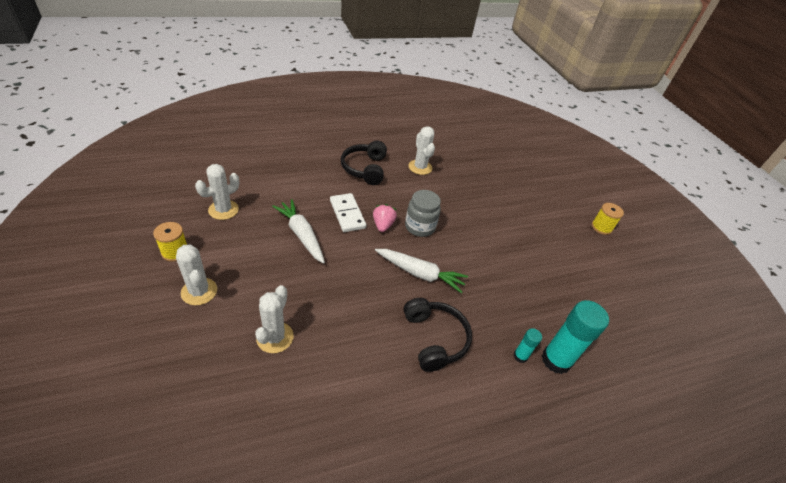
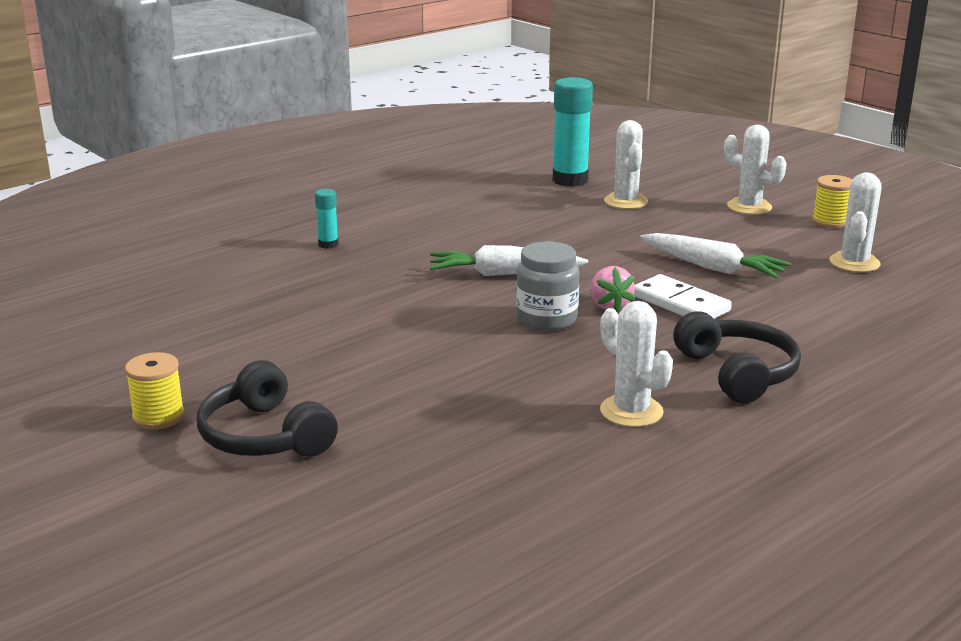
camera: 165 degrees right, 20 degrees down
black headphones [404,298,472,372] -> black headphones moved to [197,360,338,457]
turquoise glue stick [542,300,609,374] -> turquoise glue stick moved to [553,77,593,187]

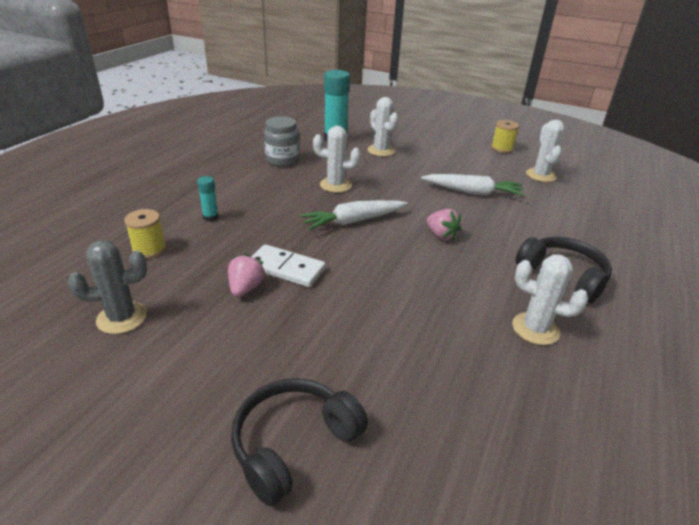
camera: 25 degrees left, 10 degrees up
yellow spool [125,352,185,430] -> yellow spool moved to [124,209,166,259]
black headphones [197,360,338,457] -> black headphones turned 105 degrees clockwise [231,378,368,506]
grey jar [516,241,579,331] -> grey jar moved to [264,116,299,167]
white domino [634,274,732,319] -> white domino moved to [251,244,326,287]
white cactus [724,125,787,215] -> white cactus moved to [313,126,361,193]
none -> grey cactus [68,241,147,334]
none -> pink strawberry [228,254,266,297]

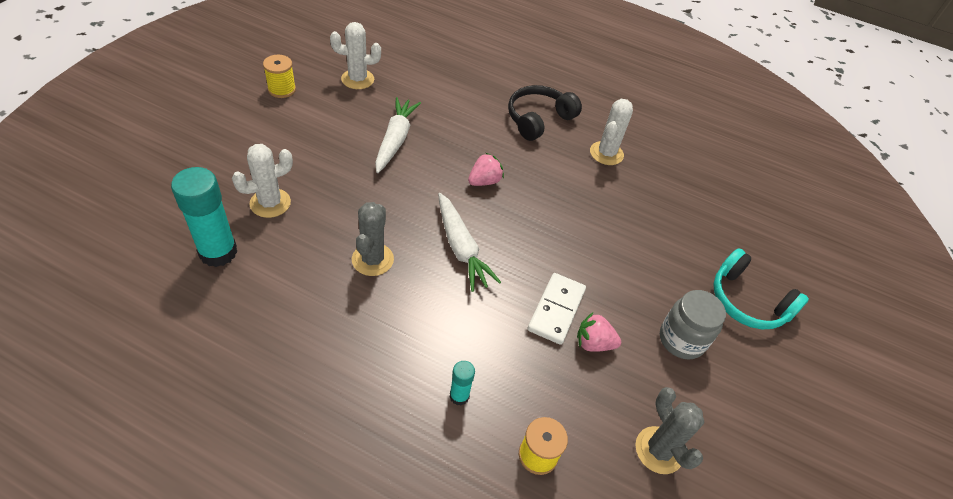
camera: 95 degrees left, 15 degrees up
black headphones [231,378,368,506] -> turquoise headphones [713,248,809,329]
grey jar [264,116,299,167] -> grey jar moved to [660,290,726,360]
white cactus [313,126,361,193] -> grey cactus [352,202,394,276]

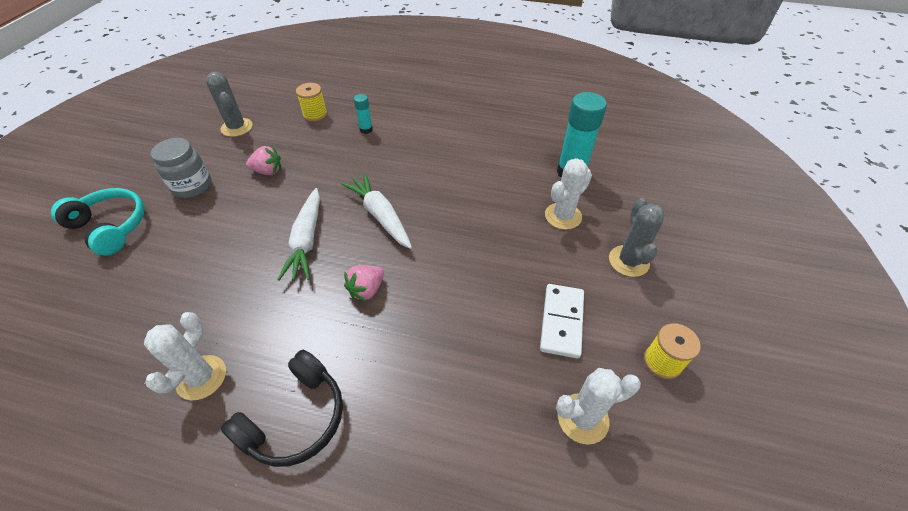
camera: 175 degrees right, 0 degrees up
grey cactus [352,202,394,276] -> grey cactus moved to [609,198,665,277]
white carrot [375,97,421,173] -> white carrot moved to [277,188,320,281]
white domino [528,273,586,345] -> white domino moved to [540,284,584,359]

